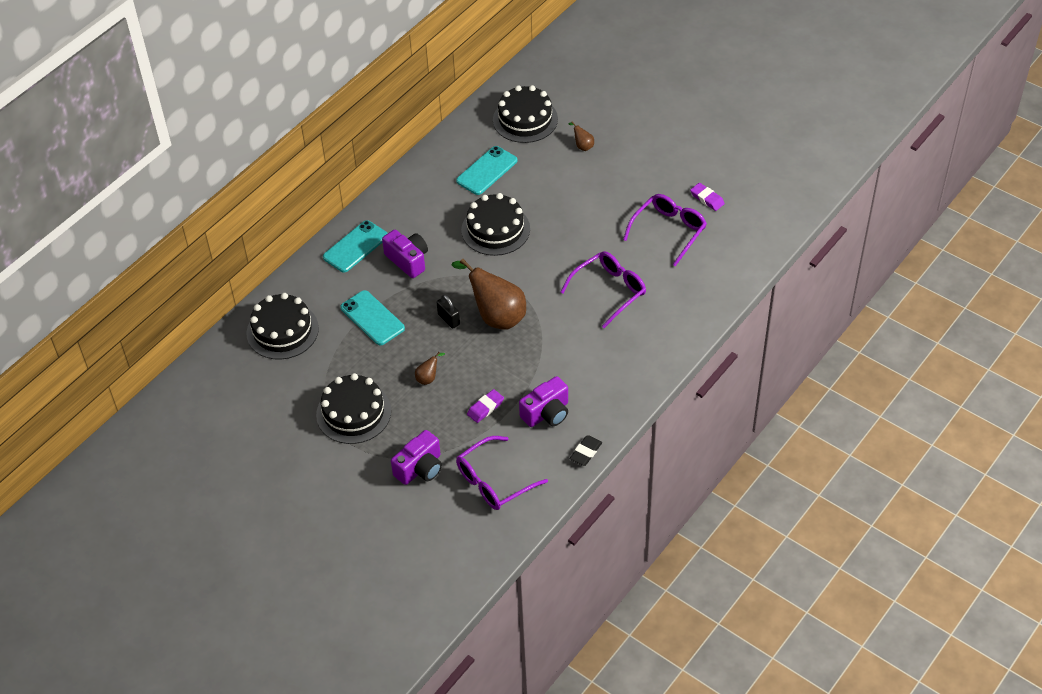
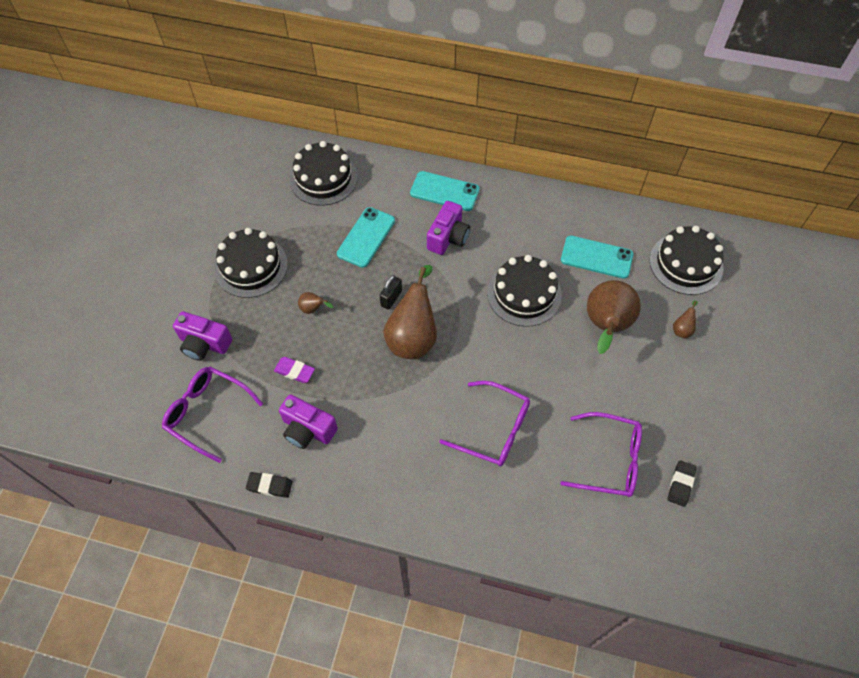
camera: 65 degrees right, 10 degrees up
purple eraser [690,183,725,211] -> black eraser [668,460,696,507]
none -> brown pear [587,280,641,354]

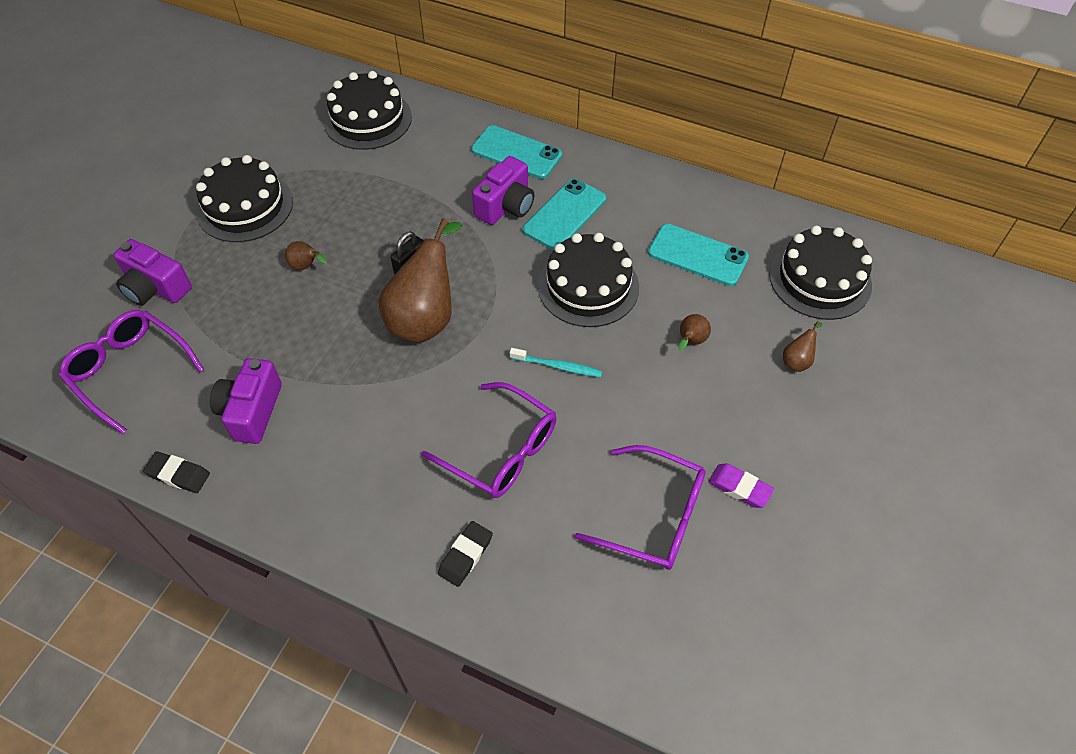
camera: 10 degrees right, 5 degrees down
purple eraser [274,357,315,383] -> purple eraser moved to [708,463,774,508]
purple camera [279,394,338,449] -> purple camera turned 60 degrees clockwise [210,358,282,444]
turquoise phone [337,207,395,268] -> turquoise phone moved to [523,179,606,250]
brown pear [587,280,641,354] -> brown pear [678,314,711,351], size x0.42
black eraser [668,460,696,507] -> black eraser moved to [438,521,493,587]
none -> turquoise toothbrush [510,348,602,377]

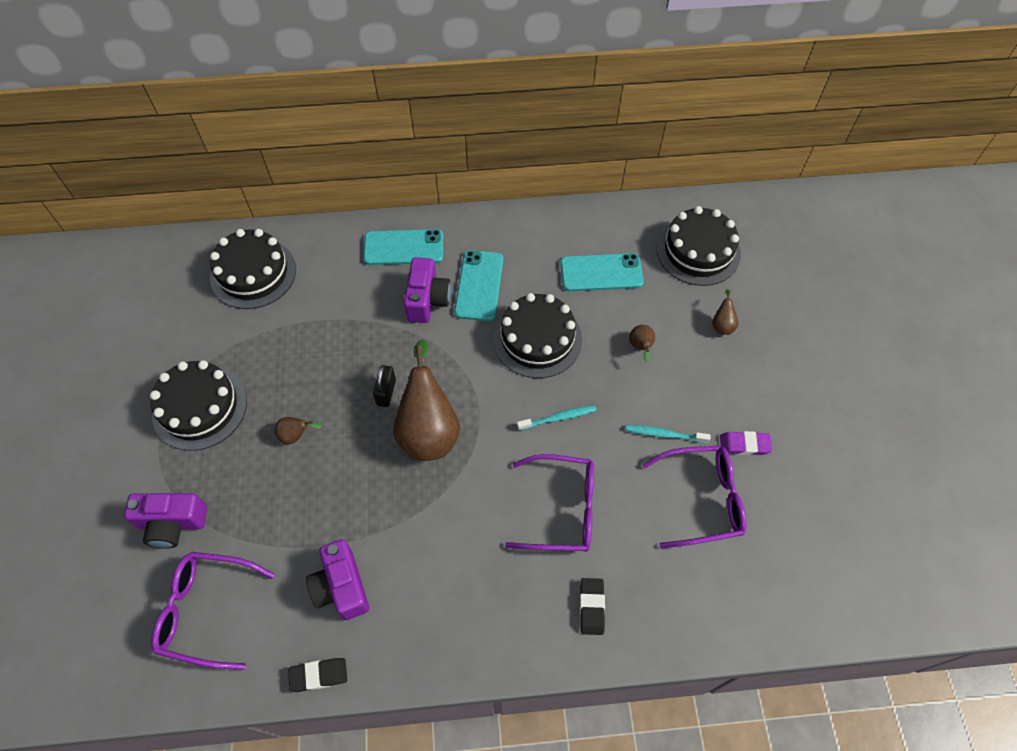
camera: 30 degrees left, 5 degrees up
none -> turquoise toothbrush [626,425,711,443]

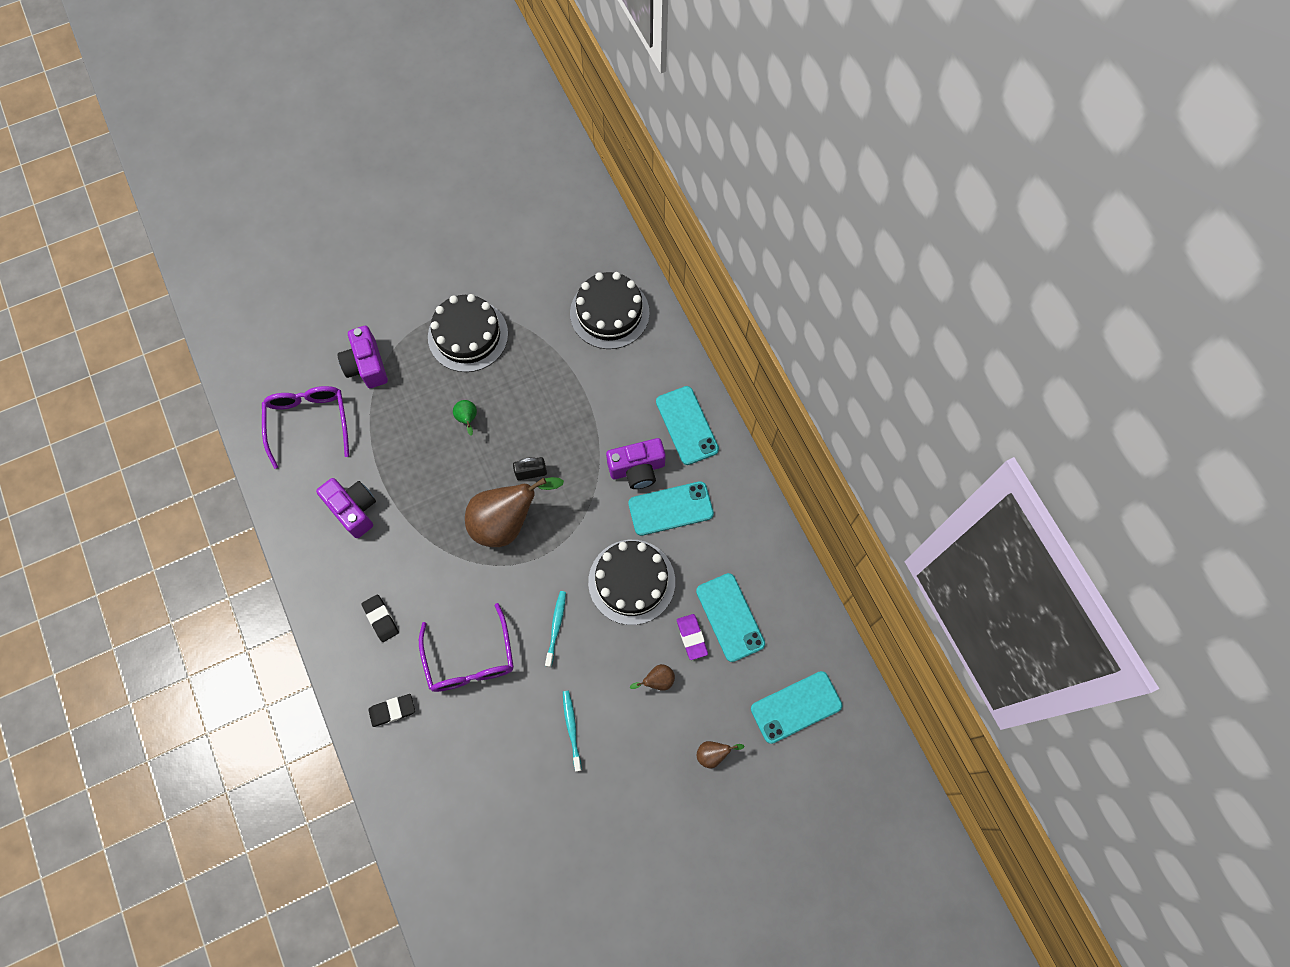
camera: 70 degrees right, 10 degrees up
brown pear [275,417,322,444] -> green pear [453,400,477,436]
black eraser [288,658,347,692] -> black eraser moved to [362,594,399,642]
purple camera [306,539,369,620] -> purple camera turned 90 degrees clockwise [316,478,376,538]
turquoise toothbrush [517,405,596,430] -> turquoise toothbrush turned 135 degrees counterclockwise [545,591,566,667]
purple glasses [642,445,747,548] -> none
black cake [657,206,741,286] -> turquoise phone [751,671,842,744]
purple eraser [720,431,772,455] -> purple eraser moved to [677,614,708,660]

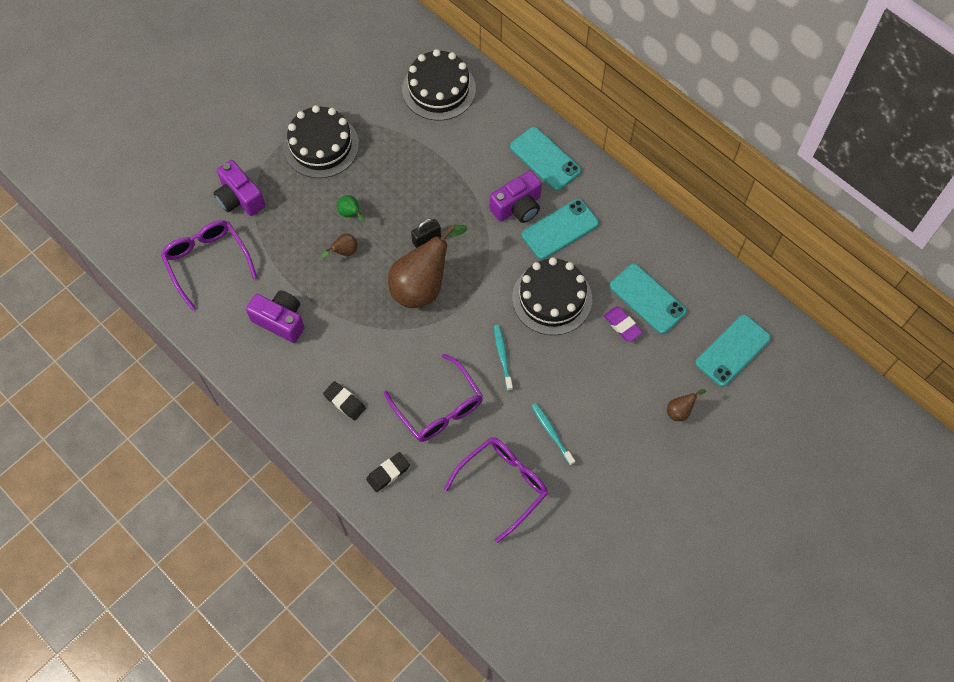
camera: 20 degrees left, 5 degrees down
brown pear [630,664,675,691] -> brown pear moved to [321,233,358,258]
none -> purple glasses [444,437,548,543]

